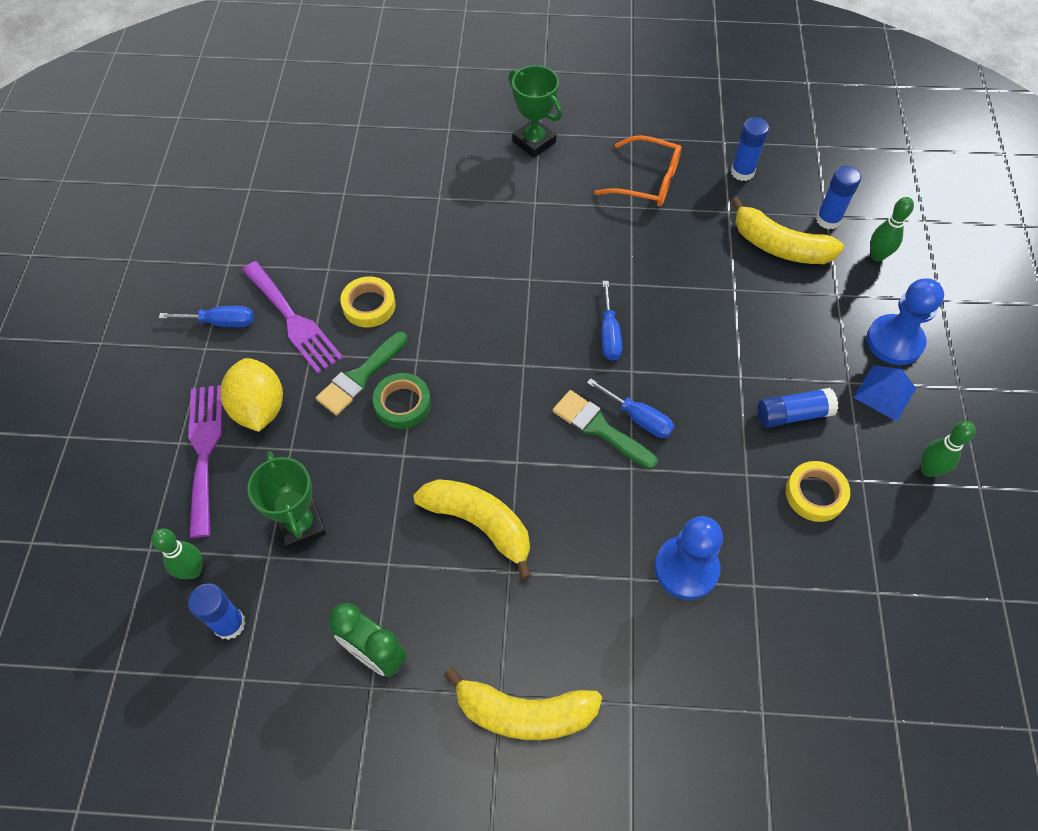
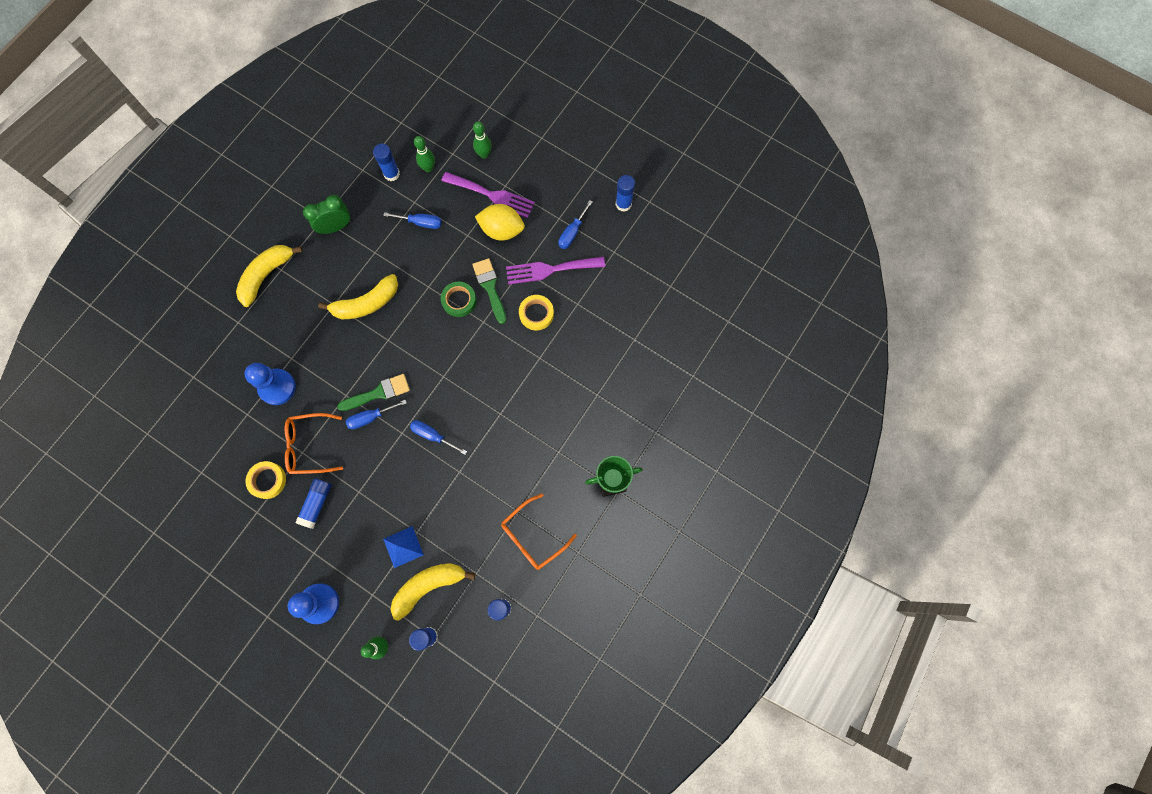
camera: 120 degrees right, 15 degrees up
green trophy [247,451,326,550] -> blue screwdriver [383,212,442,229]
blue pyramid [853,365,916,422] -> blue pyramid moved to [383,526,424,568]
green bowling pin [921,421,976,477] -> green bowling pin moved to [473,121,492,159]
none -> orange glasses [285,413,343,474]
none -> blue glue stick [615,175,635,212]

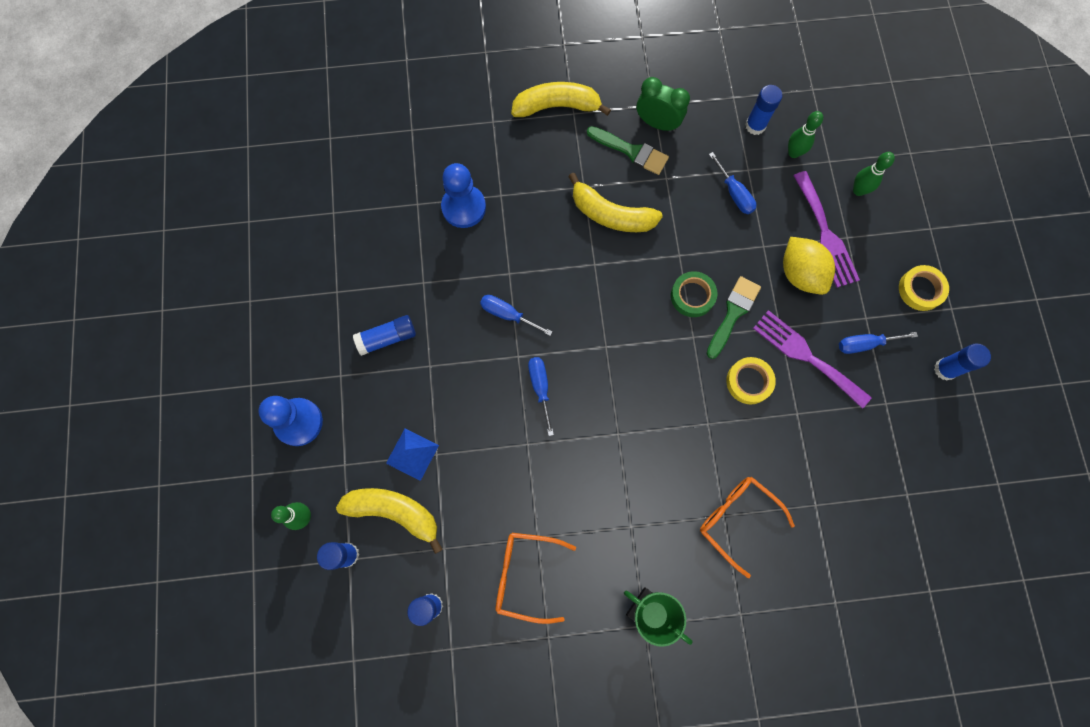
camera: 50 degrees right, 0 degrees up
yellow tape [246,461,286,499] -> yellow tape moved to [899,265,949,311]
orange glasses [285,413,343,474] -> orange glasses moved to [700,477,795,578]
green brush [337,374,410,411] -> green brush moved to [587,126,669,175]

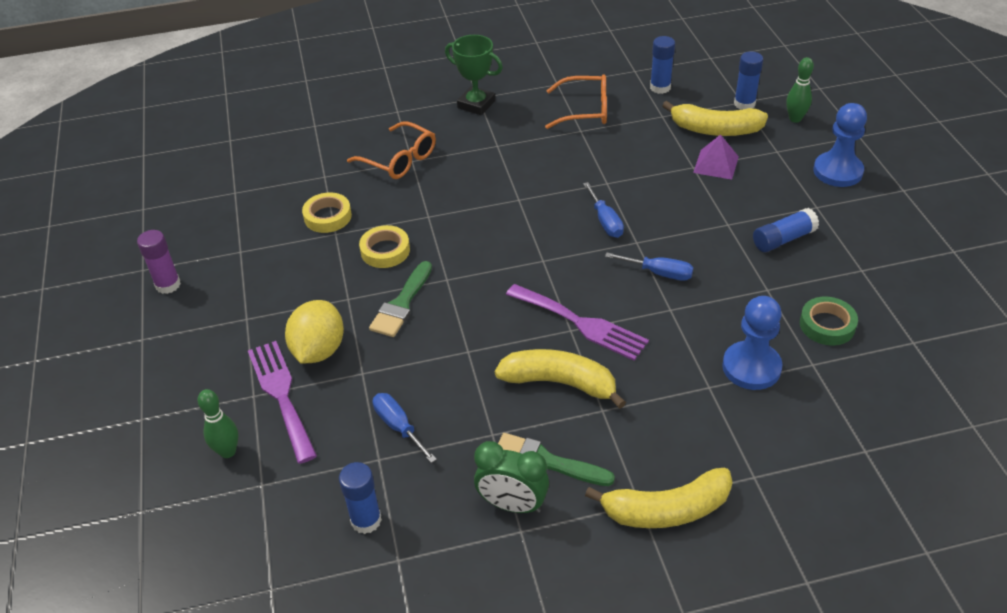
camera: 175 degrees right, 30 degrees down
blue pyramid [386,429,439,481] -> purple pyramid [693,134,739,180]
green tape [671,271,718,317] -> green tape moved to [800,297,858,345]
purple fork [753,310,872,409] -> purple fork moved to [506,284,649,361]
yellow lemon [783,237,835,295] -> yellow lemon turned 45 degrees clockwise [285,300,344,364]
green bowling pin [788,111,823,158] -> none
blue screwdriver [839,332,918,354] -> none
yellow tape [899,265,949,311] -> yellow tape moved to [302,192,352,233]
blue glue stick [934,343,991,380] -> purple glue stick [137,230,181,294]

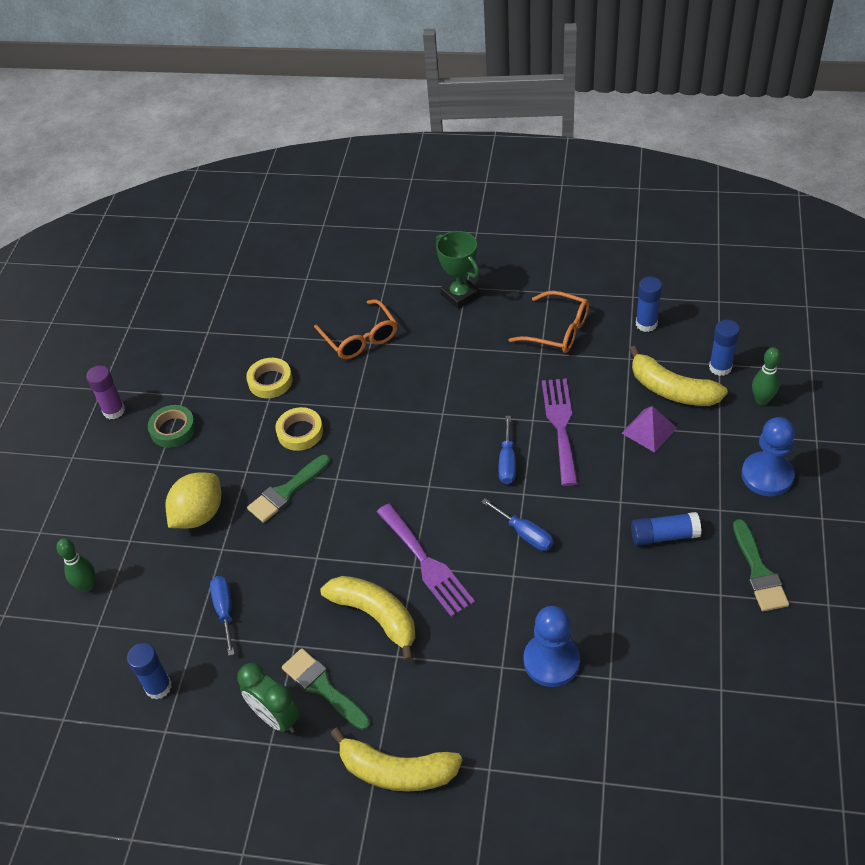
camera: 25 degrees right, 5 degrees up
purple fork [248,341,317,464] -> purple fork moved to [542,379,578,486]
green tape [800,297,858,345] -> green tape moved to [148,405,196,448]
none -> green brush [733,519,789,612]

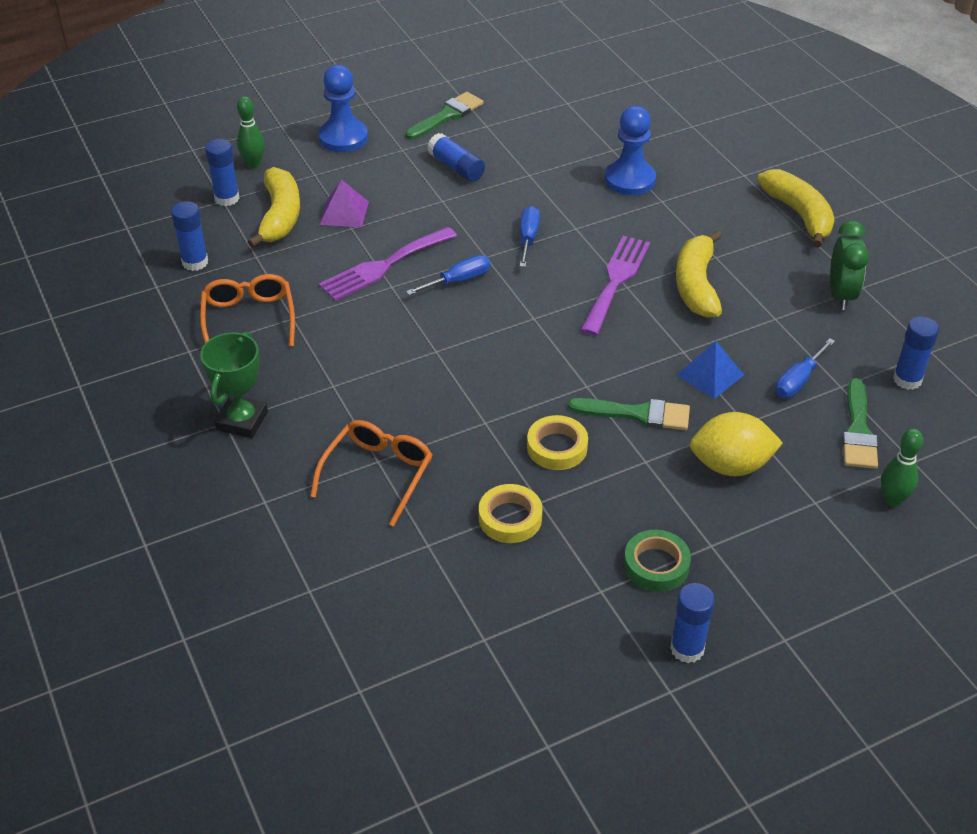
camera: 130 degrees left, 5 degrees down
purple glue stick [86,365,125,419] -> blue glue stick [670,583,715,663]
green brush [282,648,371,730] -> green brush moved to [842,378,878,469]
none -> blue pyramid [677,341,744,399]

